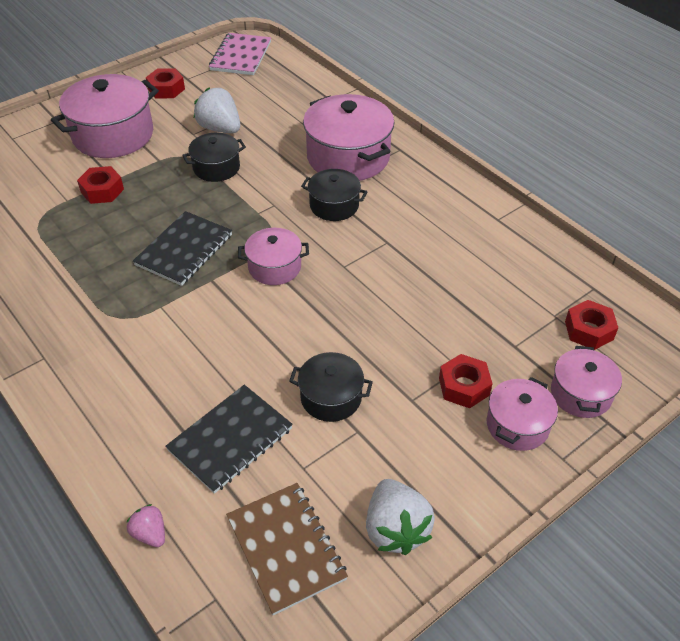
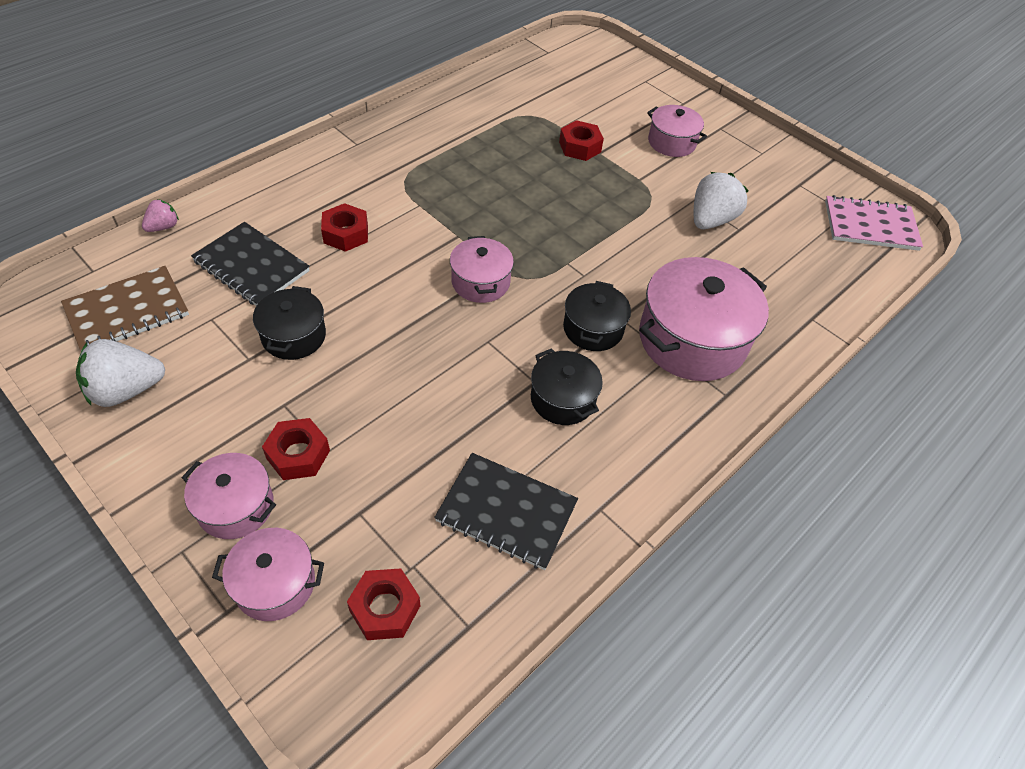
camera: 80 degrees right, 5 degrees up
pink pot [51,74,159,158] -> pink pot [647,105,707,157], size x0.56
black notebook [133,211,232,286] -> black notebook moved to [434,453,578,570]
red nut [146,68,185,98] -> red nut moved to [321,203,368,252]
black pot [182,133,246,182] -> black pot moved to [531,348,603,425]

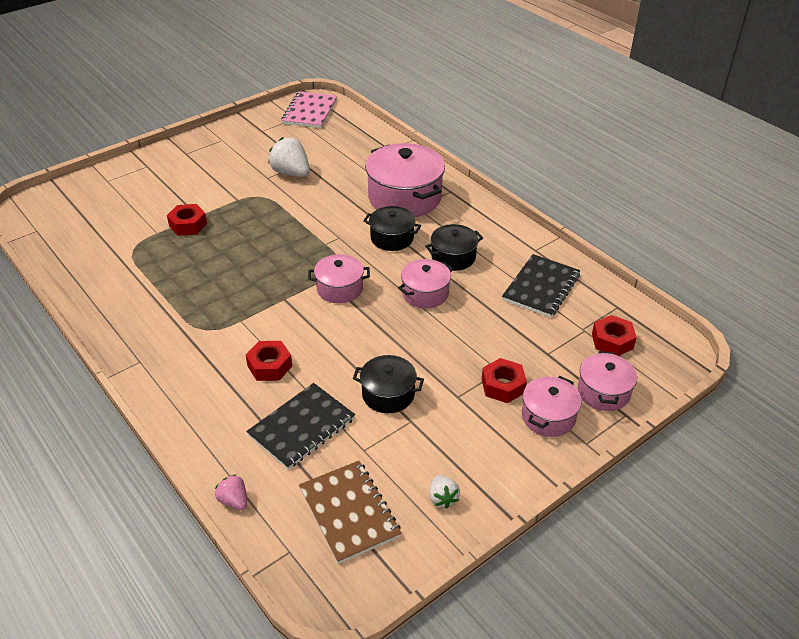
camera: 80 degrees left, 10 degrees down
white strawberry [76,339,165,407] -> white strawberry [429,475,460,509], size x0.54
pink pot [647,105,707,157] -> pink pot moved to [398,259,453,308]

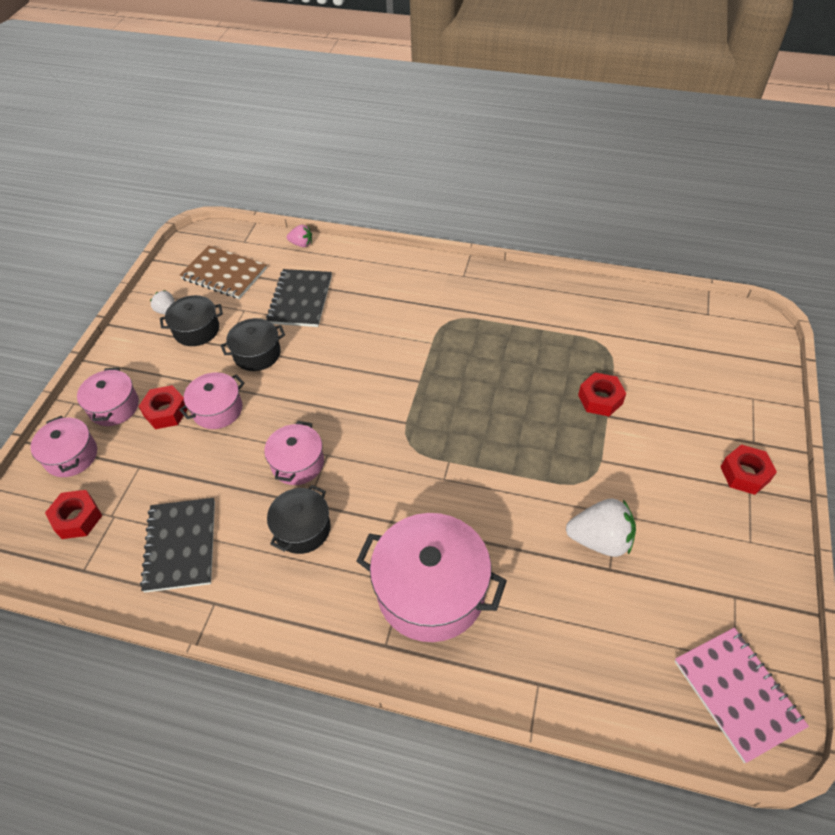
camera: 145 degrees right, 10 degrees up
red nut [246,341,292,381] -> red nut moved to [721,445,777,495]
pink pot [308,254,370,303] -> pink pot moved to [179,372,245,429]
black pot [363,206,421,251] -> black pot moved to [160,295,223,346]

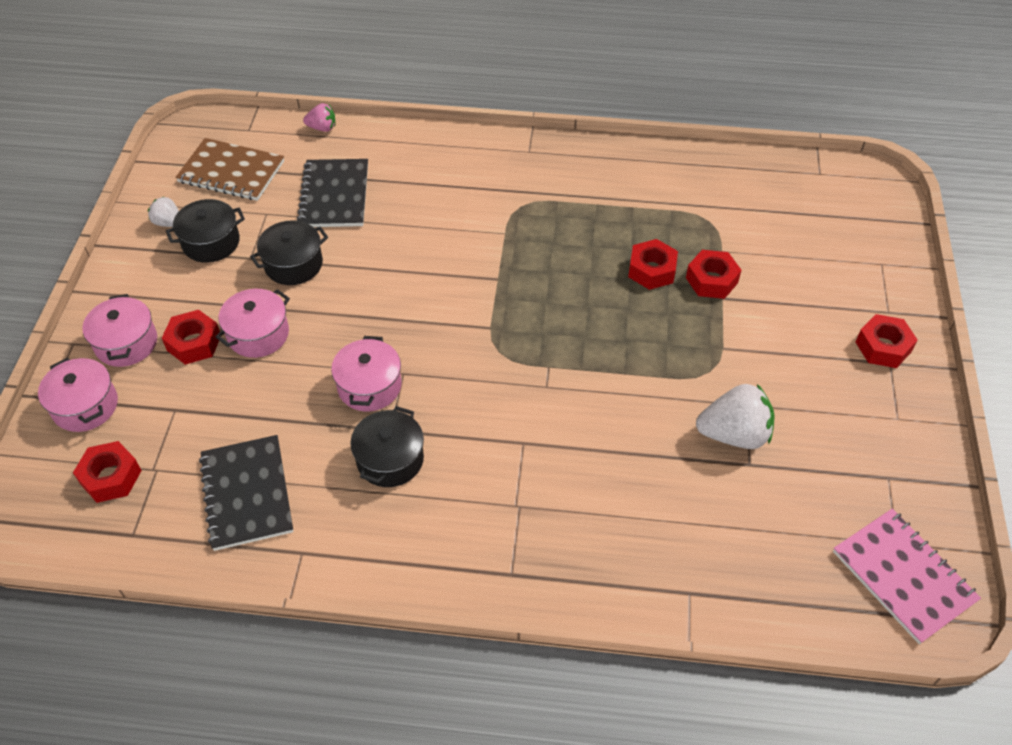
camera: 10 degrees left, 0 degrees up
pink pot [356,513,507,642] -> none
none -> red nut [628,239,678,290]

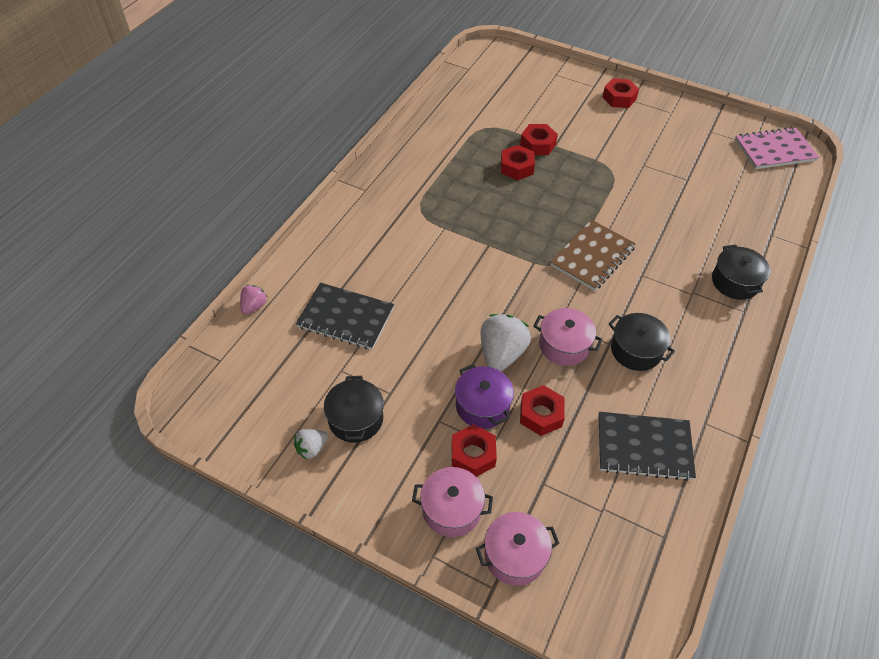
camera: 70 degrees left, 0 degrees up
red nut [73,441,142,503] -> red nut moved to [520,385,565,436]
brown notebook [175,138,284,201] -> brown notebook moved to [550,220,636,291]
pink pot [216,289,290,358] -> purple pot [455,364,514,429]
black pot [250,220,328,285] -> black pot moved to [712,245,770,300]
white strawberry [696,384,775,449] -> white strawberry moved to [480,314,531,371]

